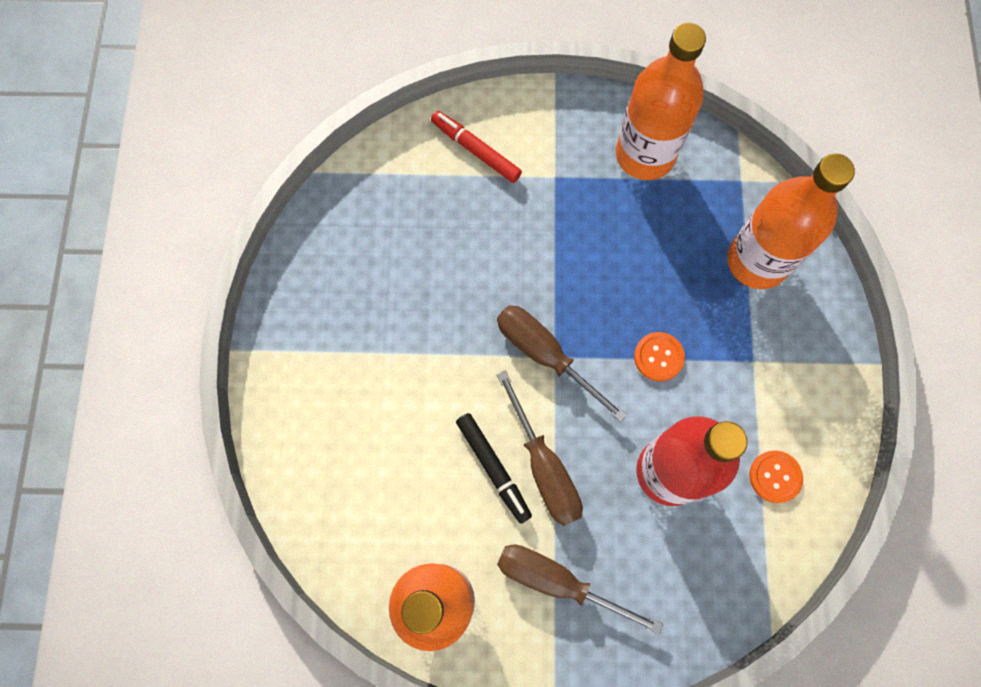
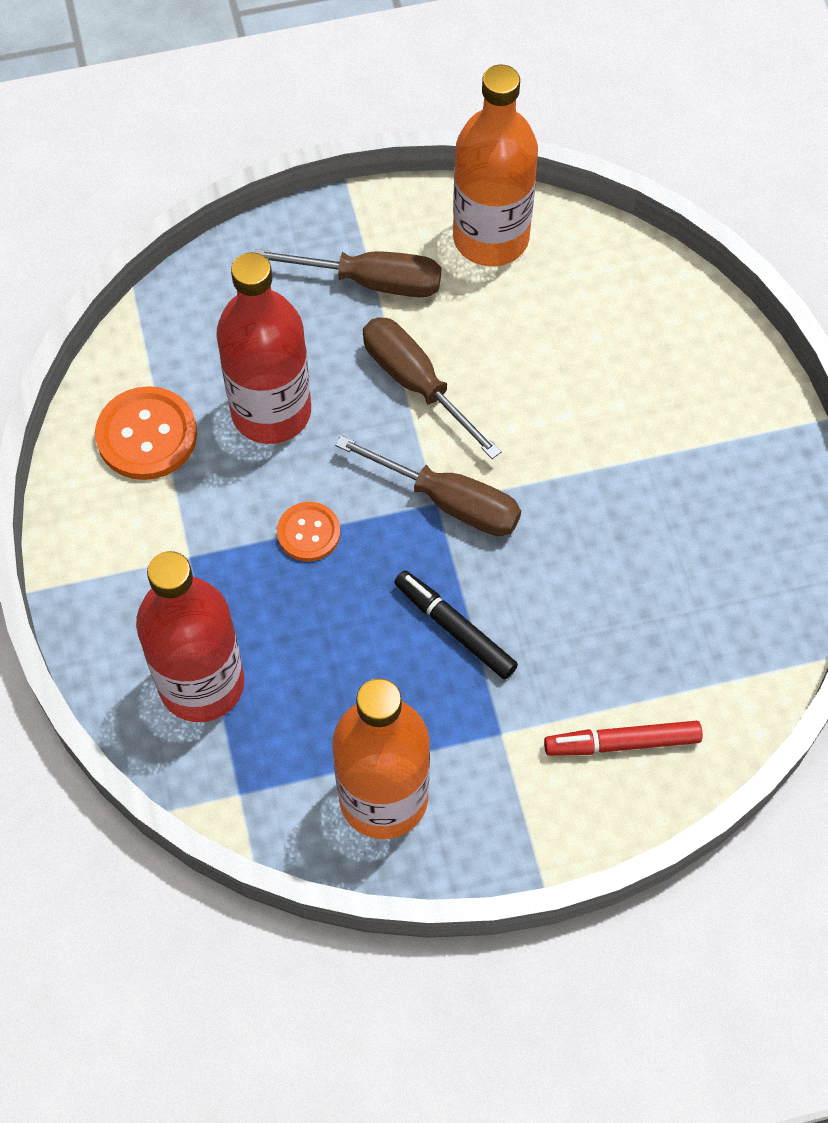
camera: 165 degrees right, 10 degrees down
red marker [431,111,522,183] -> red marker turned 150 degrees clockwise [544,721,703,756]
black marker [456,413,532,524] -> black marker moved to [394,570,518,680]
orange bottle [727,153,855,289] -> red bottle [136,551,244,722]
orange button [749,451,803,503] -> orange button [95,386,197,480], size x1.63

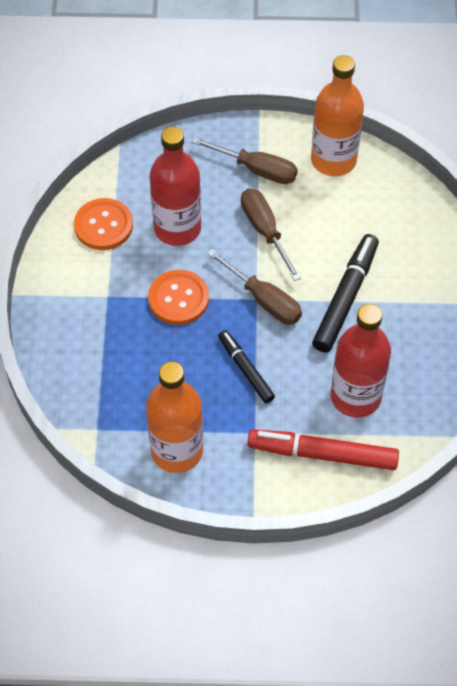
camera: 15 degrees right, 5 degrees down
red bottle [136,551,244,722] -> red bottle moved to [331,304,391,417]
orange button [277,502,340,561] -> orange button [148,270,209,325], size x1.63
red marker [544,721,703,756] -> red marker [247,429,399,470], size x1.61
none -> black marker [312,234,379,352]

